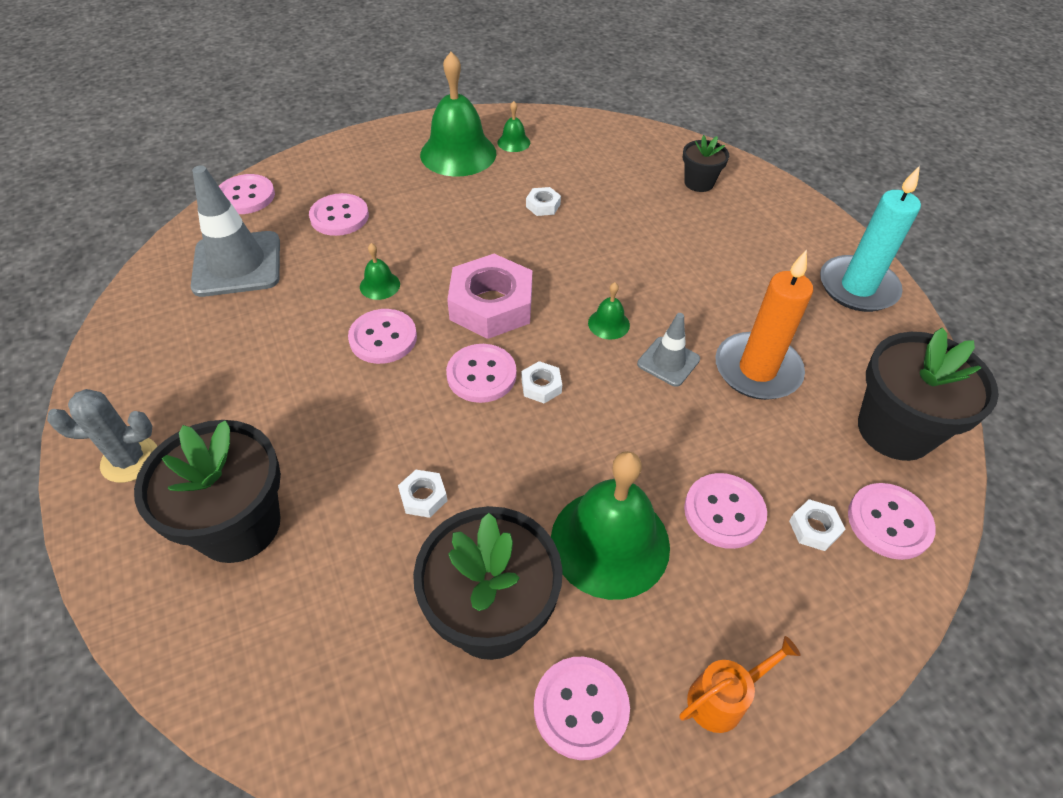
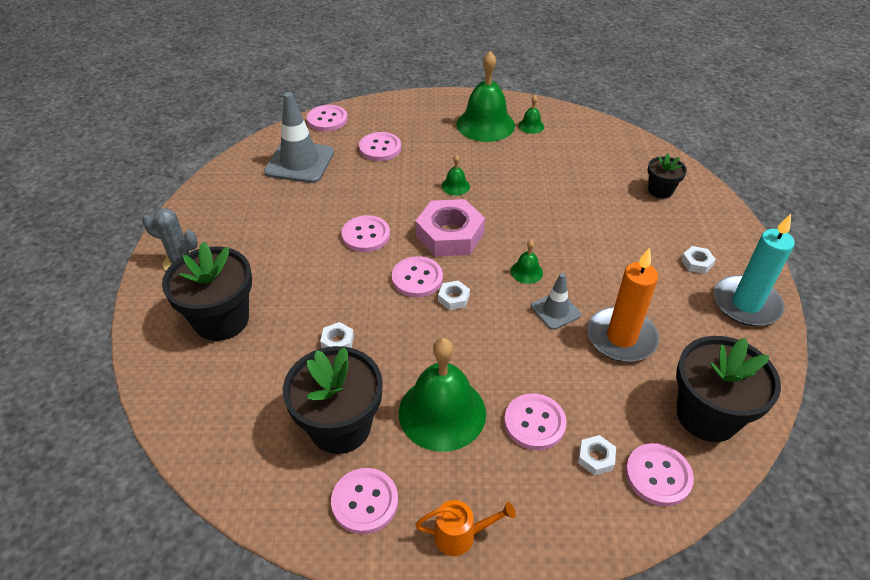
camera: 25 degrees right, 5 degrees down
green bell [360,243,400,300] -> green bell moved to [441,155,470,195]
white nut [526,187,561,216] -> white nut moved to [681,246,716,274]

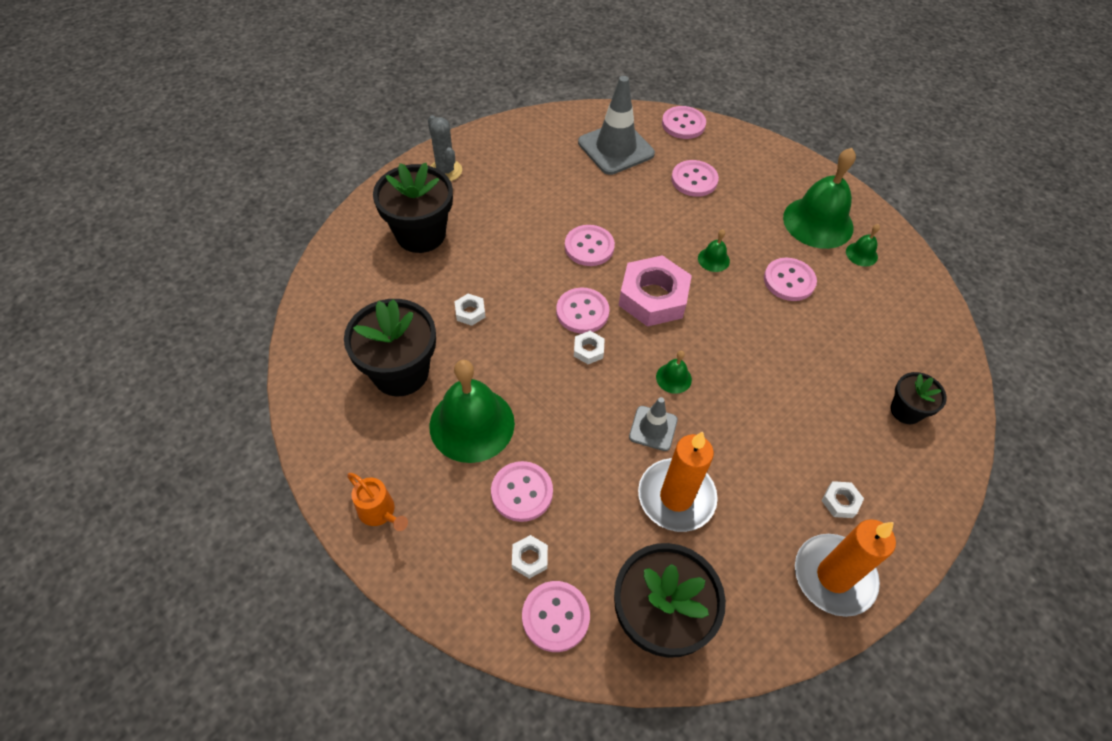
camera: 45 degrees right, 10 degrees up
pink button [331,468,398,534] -> pink button moved to [764,258,817,301]
turquoise candle [714,214,795,326] -> orange candle [795,520,896,617]

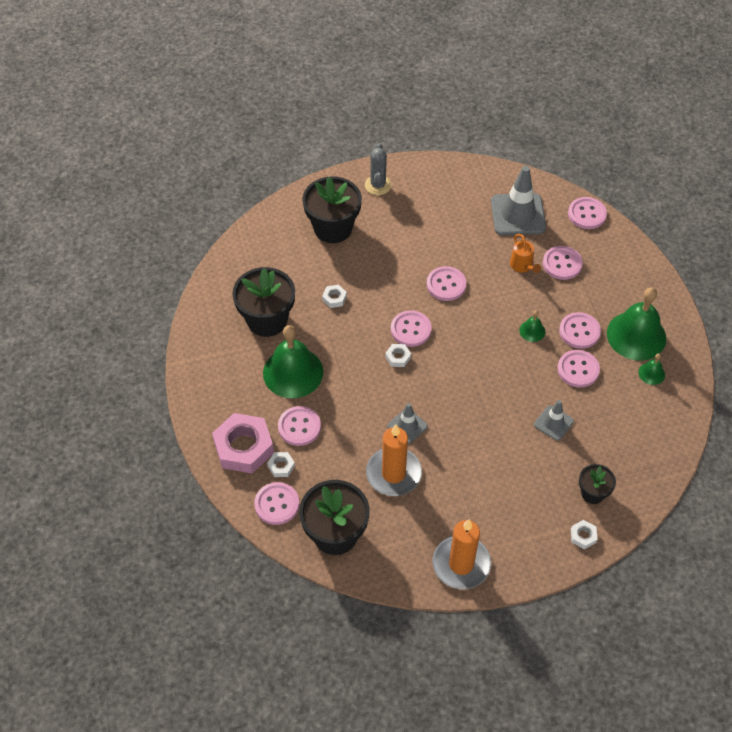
camera: 30 degrees right, 0 degrees up
orange watering can [347,473,408,531] -> orange watering can moved to [510,234,541,273]
pink nut [619,255,692,327] -> pink nut moved to [212,413,274,473]
green bell [656,351,692,394] -> none
white nut [822,481,864,518] -> white nut moved to [571,520,597,549]
none -> grey traffic cone [534,400,574,441]
none -> pink button [559,312,601,349]

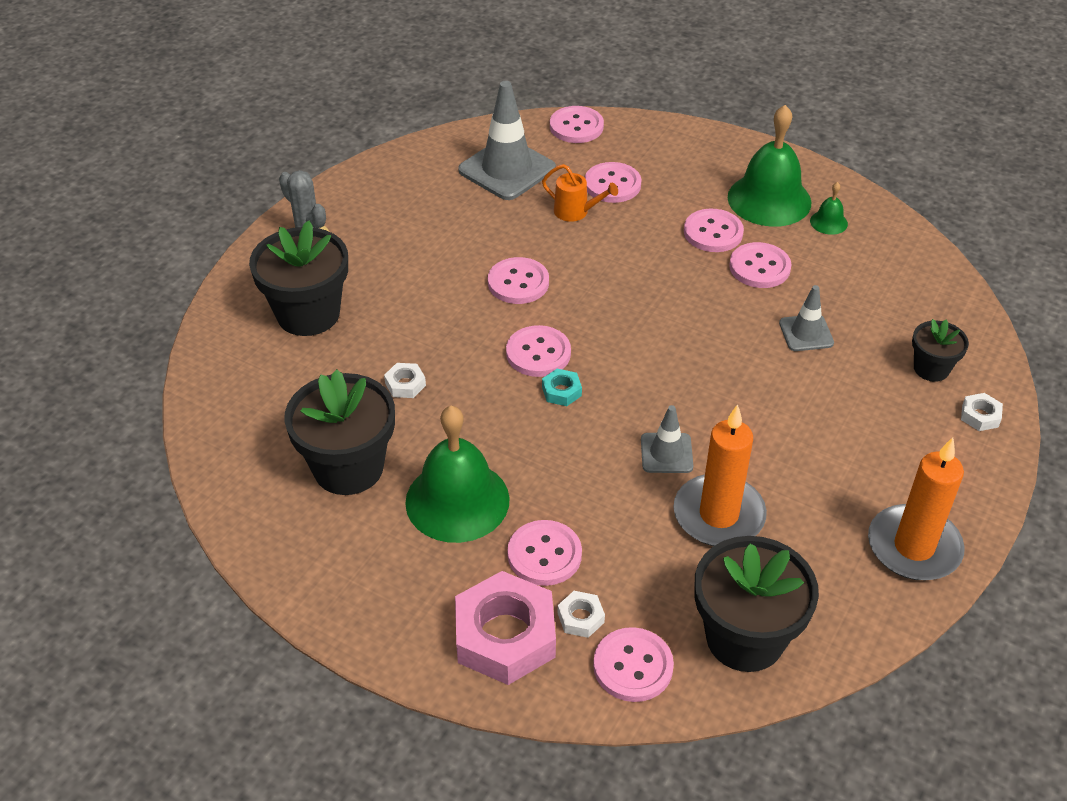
camera: 45 degrees left, 10 degrees down
white nut [385,344,411,367] -> turquoise nut [542,369,582,406]
green bell [519,310,545,342] -> none

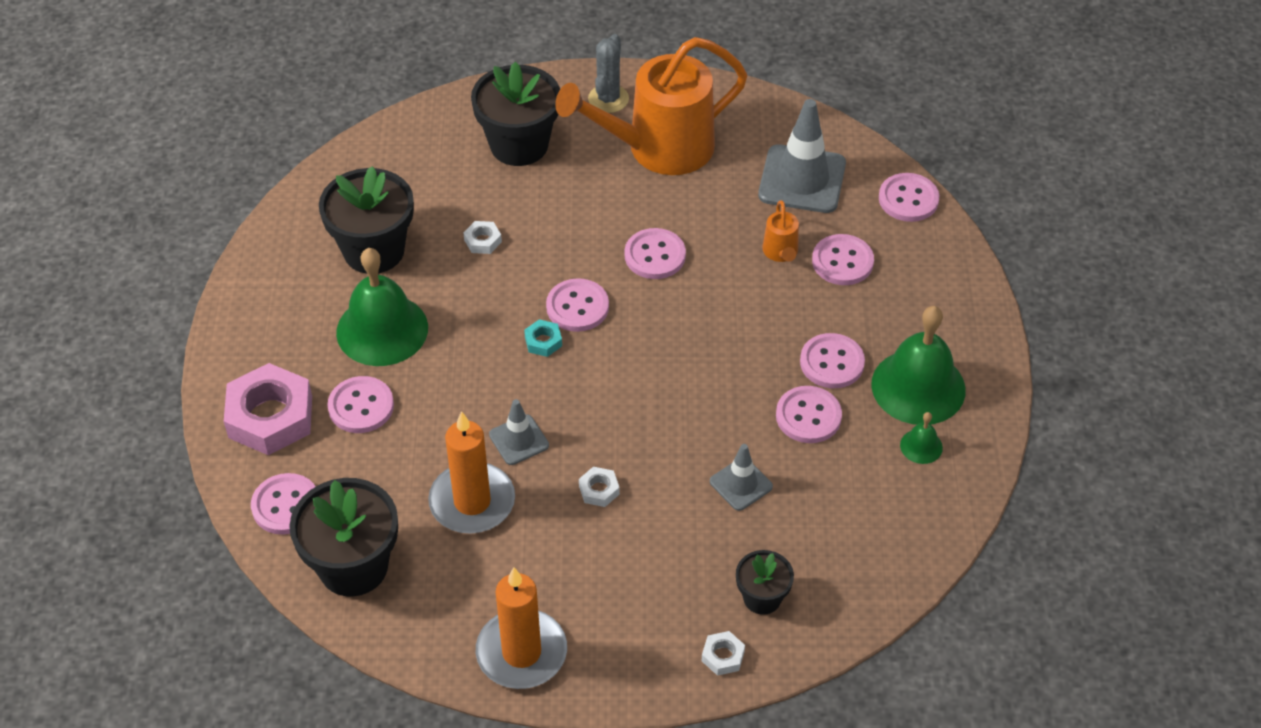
camera: 60 degrees right, 5 degrees up
white nut [558,591,605,638] -> white nut moved to [579,467,620,507]
none -> orange watering can [555,37,748,175]

